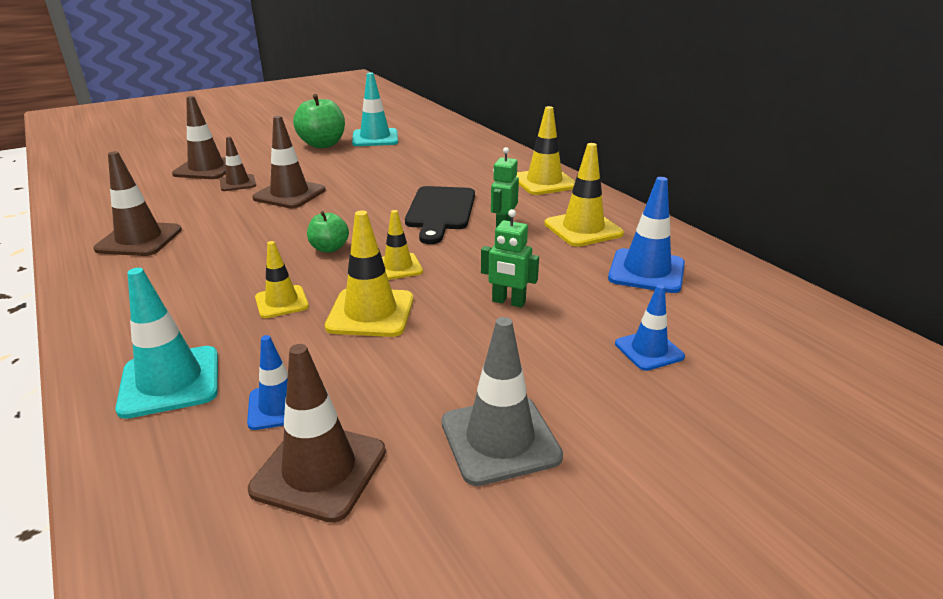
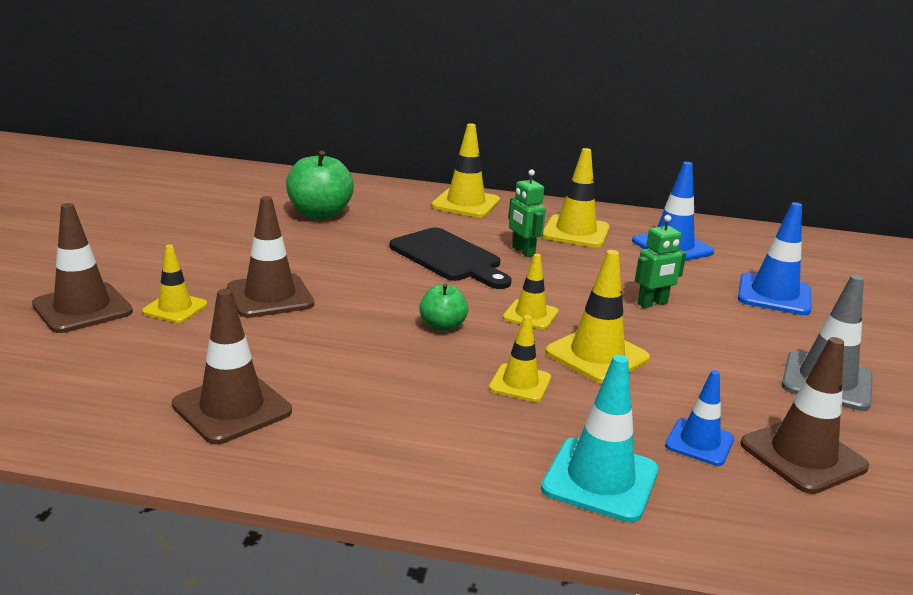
camera: 50 degrees left, 5 degrees down
brown traffic cone [220,137,256,191] -> yellow traffic cone [142,244,207,323]
green apple [293,94,345,148] -> green apple moved to [286,151,354,220]
turquoise traffic cone [352,73,398,146] -> none
blue traffic cone [615,284,685,371] -> blue traffic cone [738,202,812,315], size x1.59

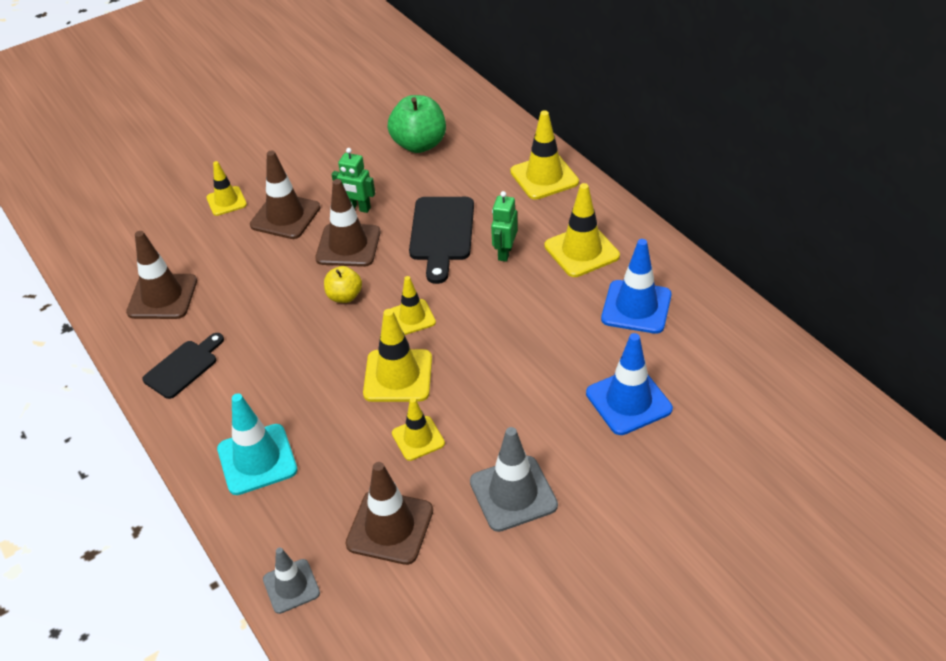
camera: 50 degrees right, 20 degrees up
brown traffic cone [32,203,133,333] -> brown traffic cone moved to [315,179,380,267]
green apple [419,284,468,331] -> yellow apple [324,266,362,303]
yellow traffic cone [489,315,551,402] -> yellow traffic cone moved to [392,398,445,461]
green robot [635,215,686,308] -> green robot moved to [332,148,375,213]
blue traffic cone [665,370,734,466] -> none
none -> black cutting board [142,333,224,399]
none -> grey traffic cone [263,547,320,614]

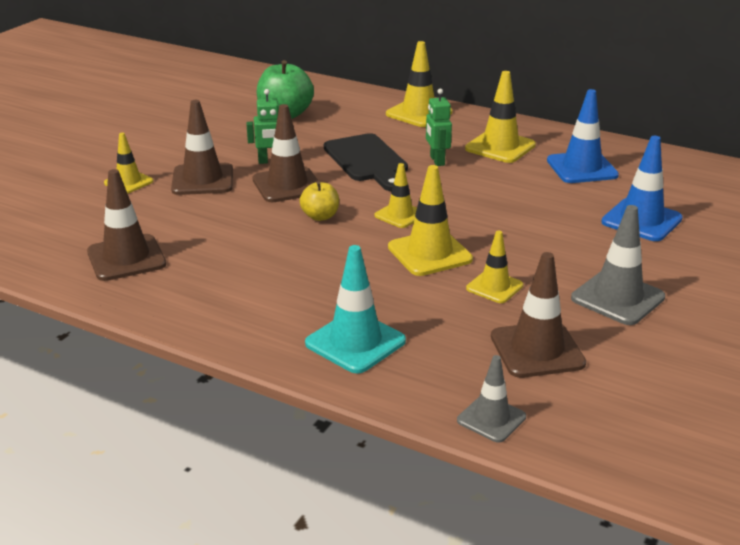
camera: 30 degrees left, 15 degrees down
black cutting board [142,333,224,399] -> none

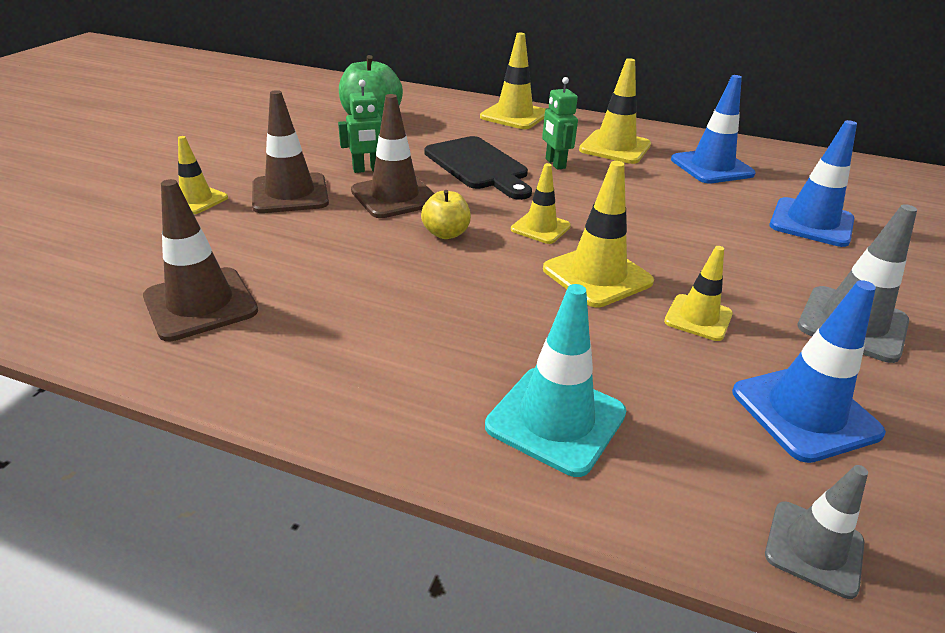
camera: 10 degrees left, 5 degrees up
brown traffic cone [491,252,586,378] -> blue traffic cone [732,280,886,463]

